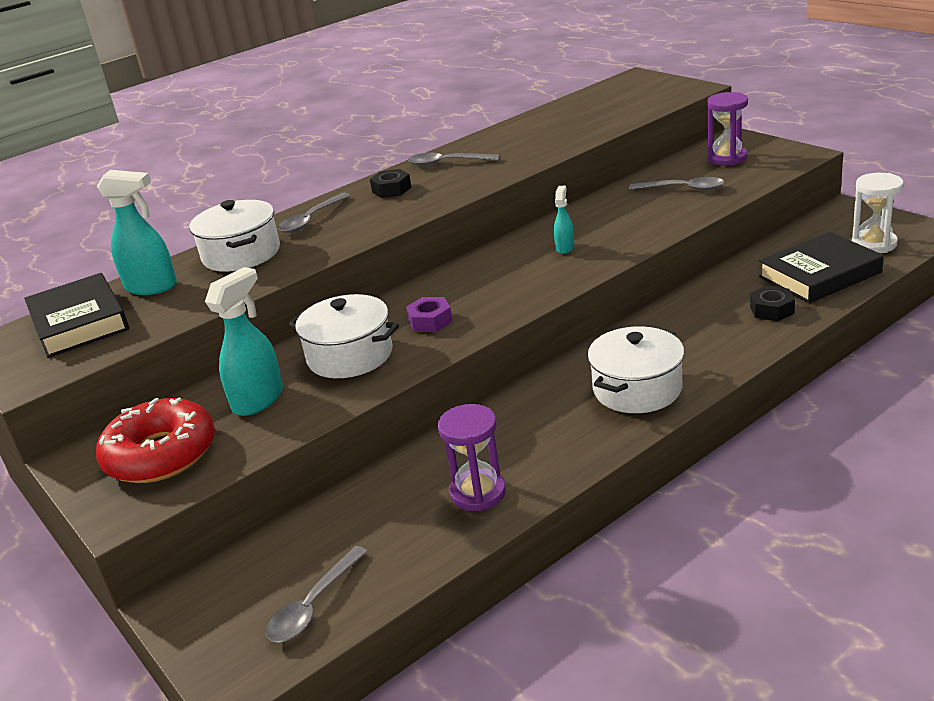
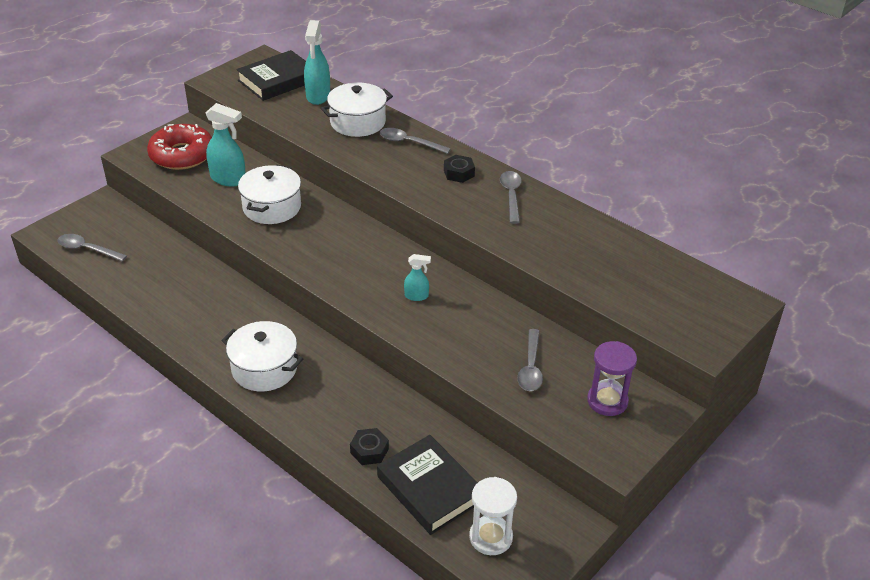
camera: 75 degrees right, 10 degrees up
purple nut [406,297,453,332] -> none
purple hourglass [438,404,506,511] -> none

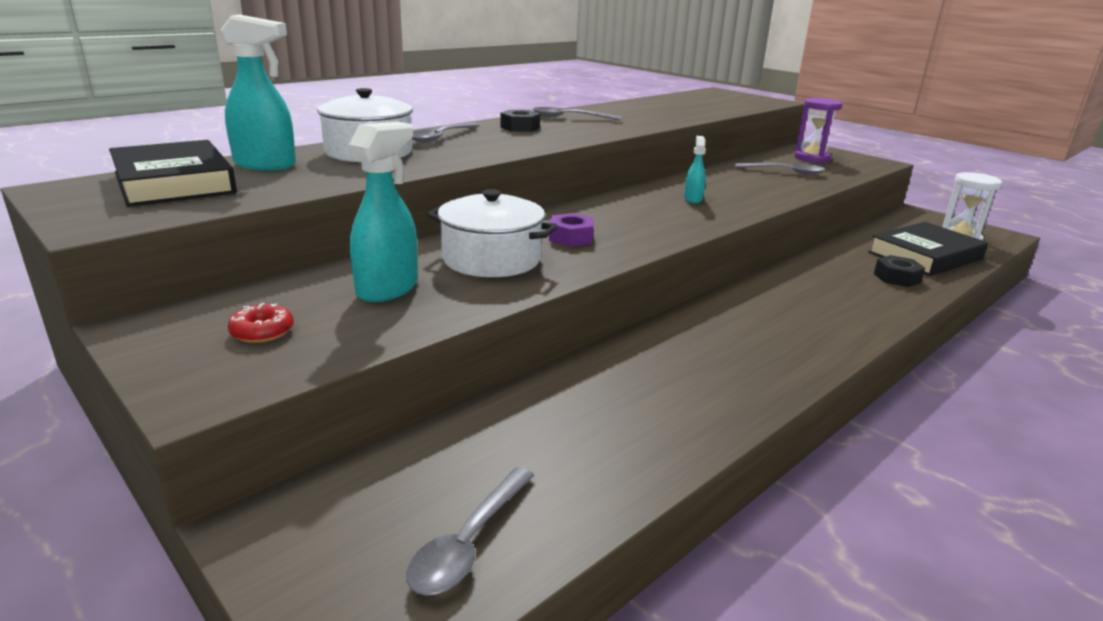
camera: 85 degrees left, 15 degrees down
red donut [147,124,212,170] -> red donut [228,303,294,343], size x0.41
white pot [221,321,303,392] -> none
none -> purple nut [549,213,594,247]

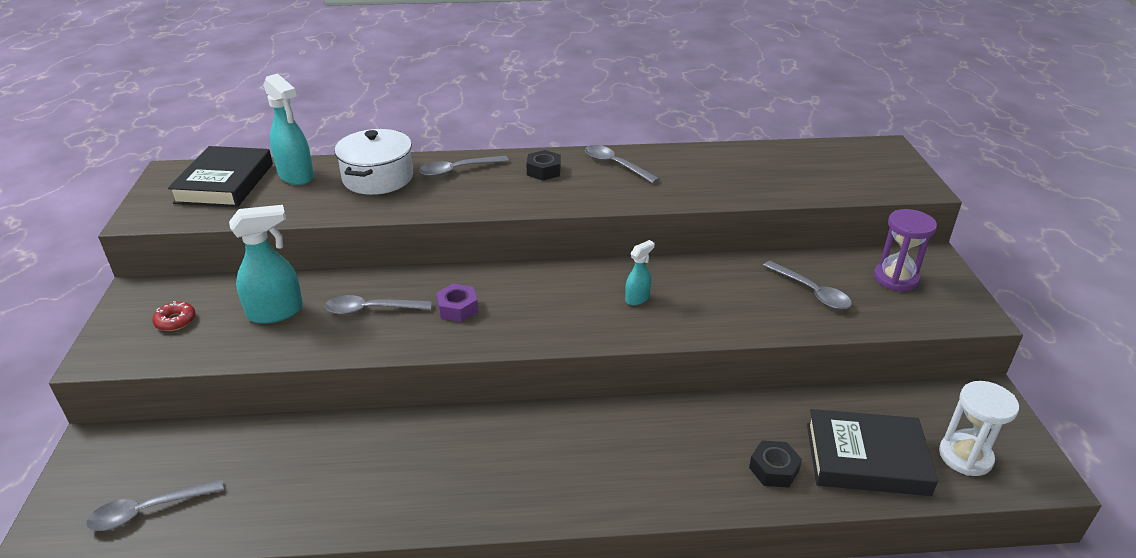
camera: 40 degrees right, 10 degrees up
white pot [427,189,558,277] -> grey spoon [325,295,432,315]

